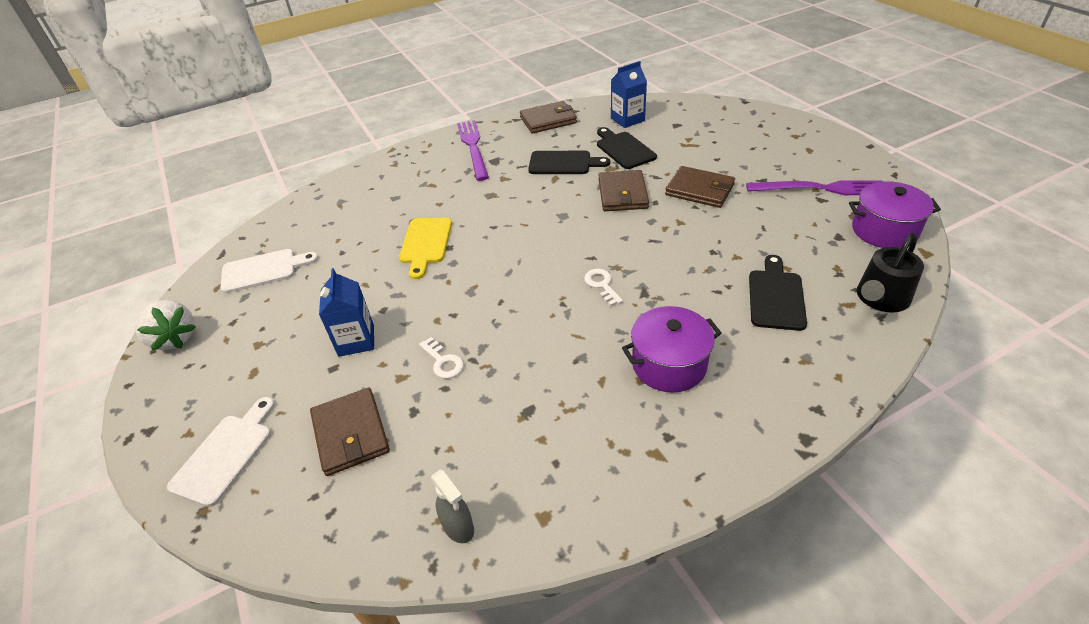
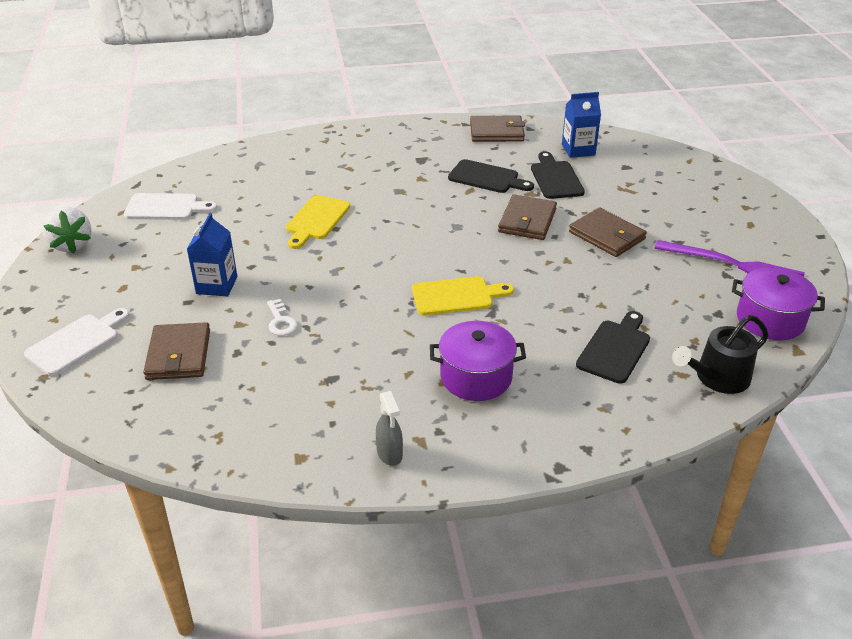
camera: 15 degrees right, 5 degrees down
grey spray bottle [431,470,474,543] -> grey spray bottle moved to [376,391,403,466]
purple fork [457,120,489,181] -> none
white key [584,269,623,306] -> yellow cutting board [412,276,514,315]

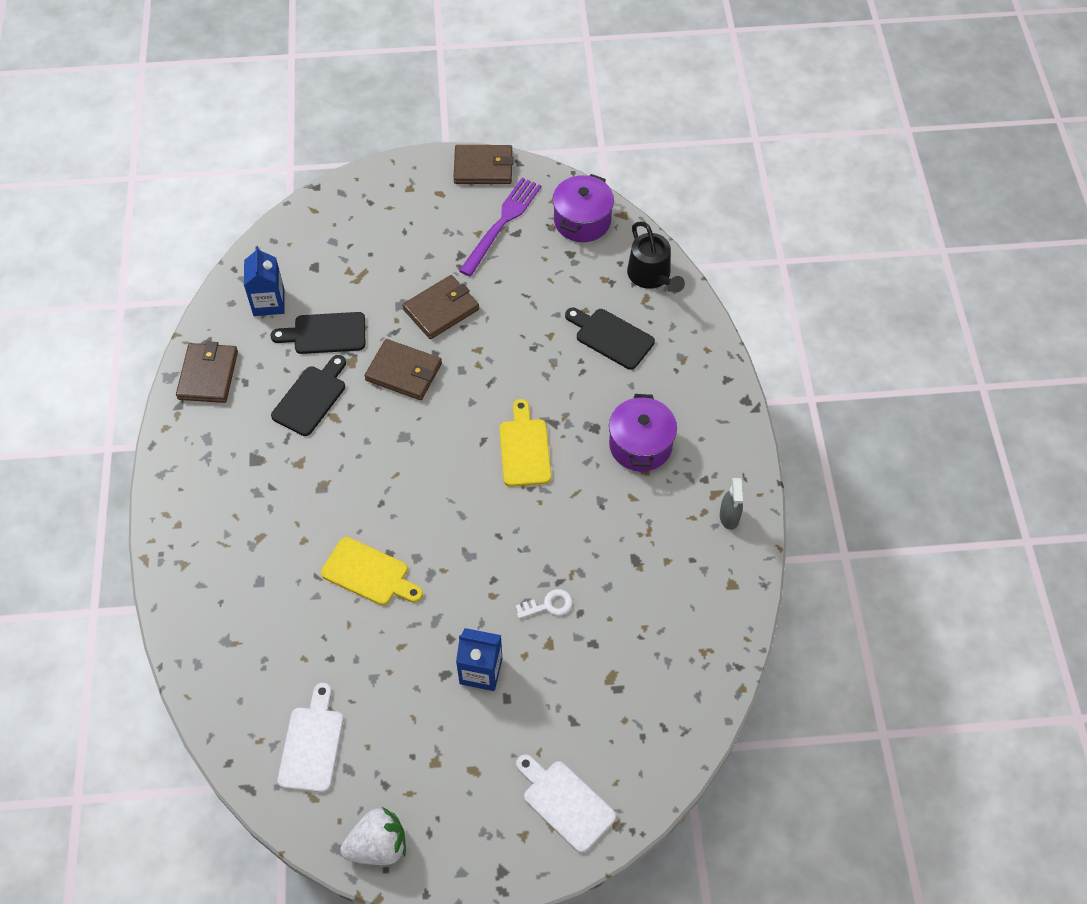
camera: 85 degrees left, 20 degrees up
brown wallet [143,322,210,380] -> brown wallet moved to [453,145,514,184]
grey spray bottle [376,391,403,466] -> grey spray bottle turned 105 degrees clockwise [720,478,743,530]

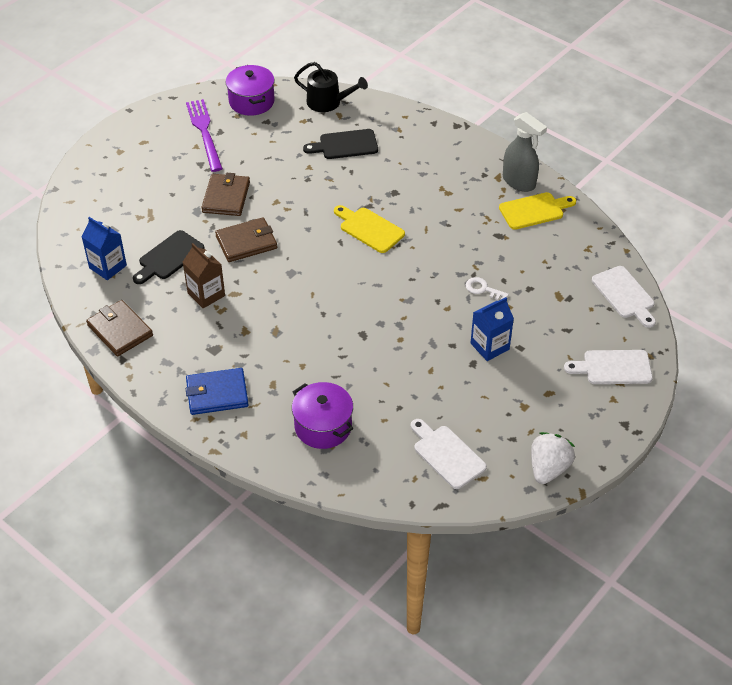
camera: 45 degrees left, 10 degrees down
black cutting board [271,355,346,436] -> brown carton [183,243,225,308]
yellow cutting board [321,537,423,605] -> yellow cutting board moved to [499,192,576,230]
brown wallet [453,145,514,184] -> none
white key [516,589,573,619] -> white key turned 90 degrees counterclockwise [466,277,509,300]
purple pot [609,394,677,472] -> purple pot moved to [292,382,354,449]
grey spray bottle [720,478,743,530] -> grey spray bottle [503,112,547,192], size x1.66
none -> blue wallet [186,368,249,415]
none -> white cutting board [592,266,656,328]

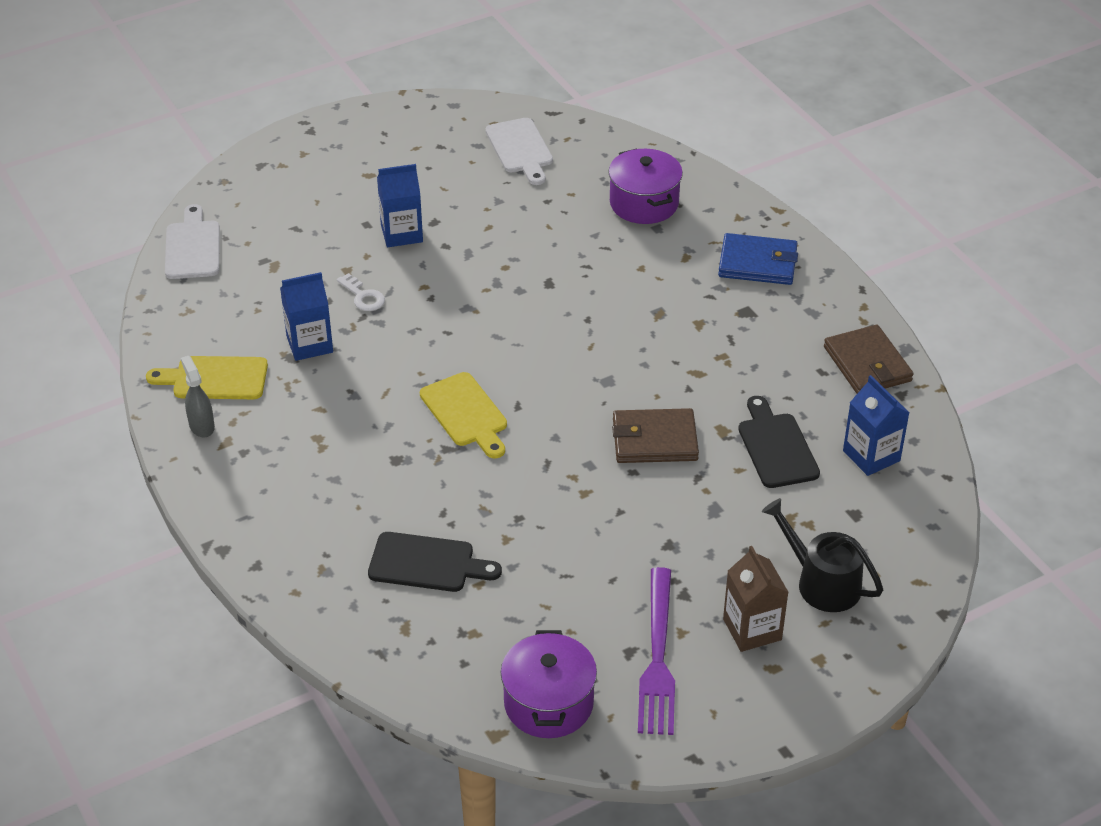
camera: 160 degrees left, 5 degrees down
black cutting board [133,230,205,284] -> black cutting board turned 75 degrees counterclockwise [738,396,820,488]
brown carton [183,243,225,308] -> brown carton moved to [723,546,789,652]
brown wallet [201,173,250,216] -> none
black watering can [294,62,368,112] -> black watering can moved to [762,498,883,612]
grey spray bottle [503,112,547,192] -> grey spray bottle [181,356,215,437], size x0.60
white strawberry [531,432,575,484] -> none
white cutting board [564,350,653,384] -> none
none -> blue carton [280,272,333,361]

